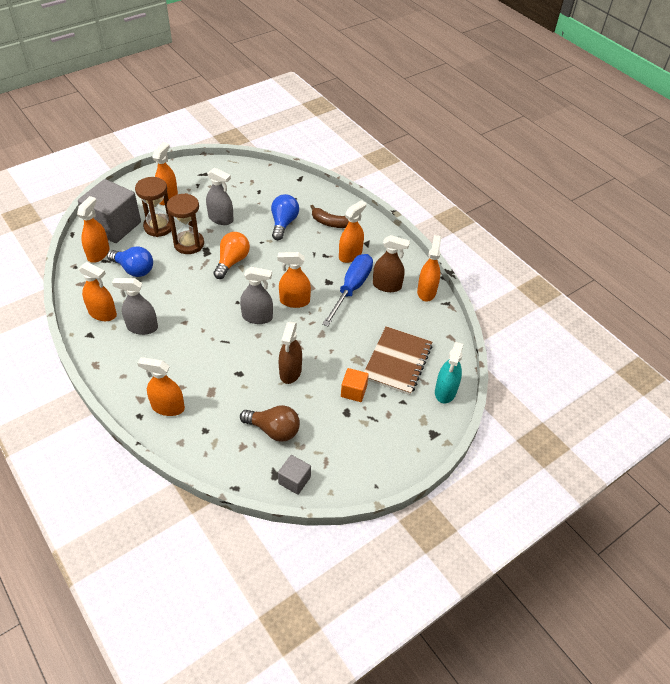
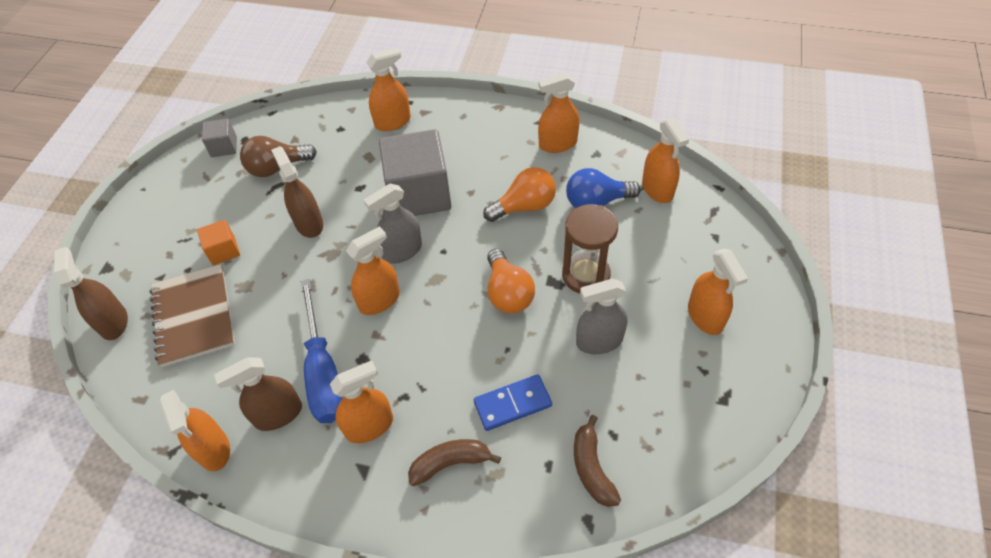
camera: 145 degrees right, 5 degrees up
grey cube [78,179,141,243] -> grey cube moved to [379,129,451,216]
grey spray bottle [112,278,158,335] -> none
brown hourglass [135,177,171,237] -> none
blue light bulb [271,194,299,240] -> blue domino [474,374,552,431]
orange spray bottle [339,200,366,263] -> orange spray bottle turned 120 degrees counterclockwise [330,361,393,443]
turquoise spray bottle [435,342,464,404] -> brown spray bottle [54,247,128,340]
none -> orange light bulb [483,167,556,222]
none -> brown banana [574,415,621,507]

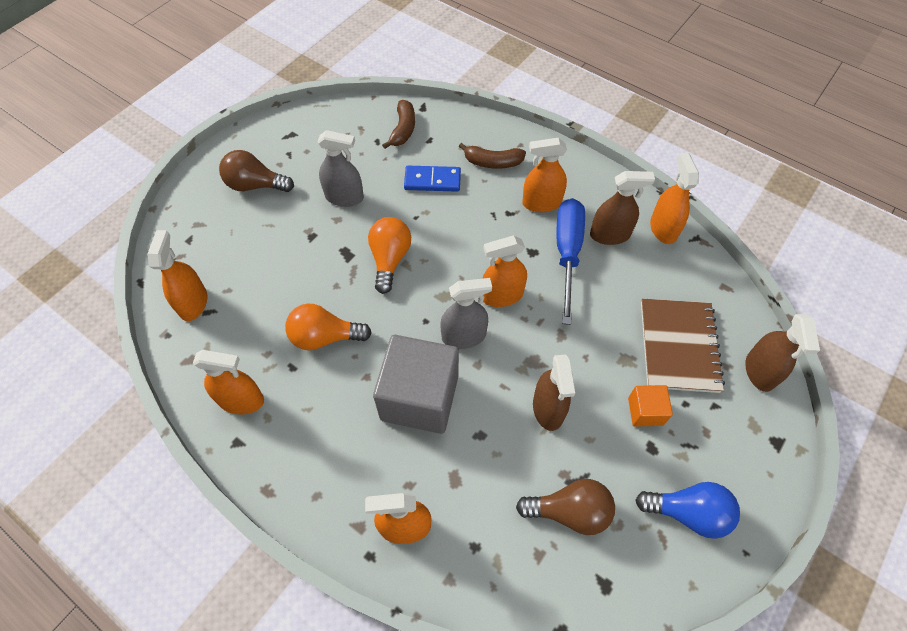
camera: 160 degrees left, 5 degrees up
grey cube [202,118,237,157] -> none
brown hourglass [562,204,618,293] -> none
blue light bulb [566,168,641,208] -> blue light bulb moved to [635,482,740,539]
orange spray bottle [688,249,748,335] -> brown light bulb [219,150,294,192]

